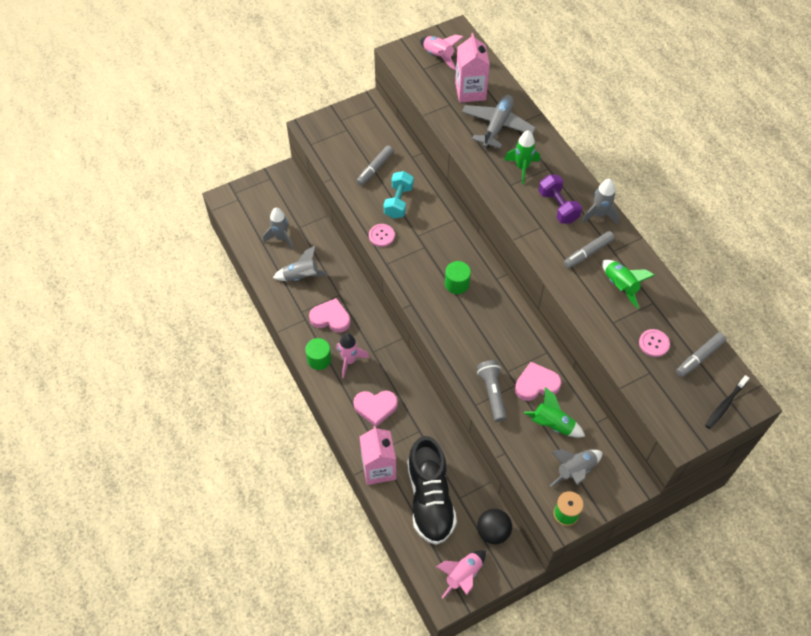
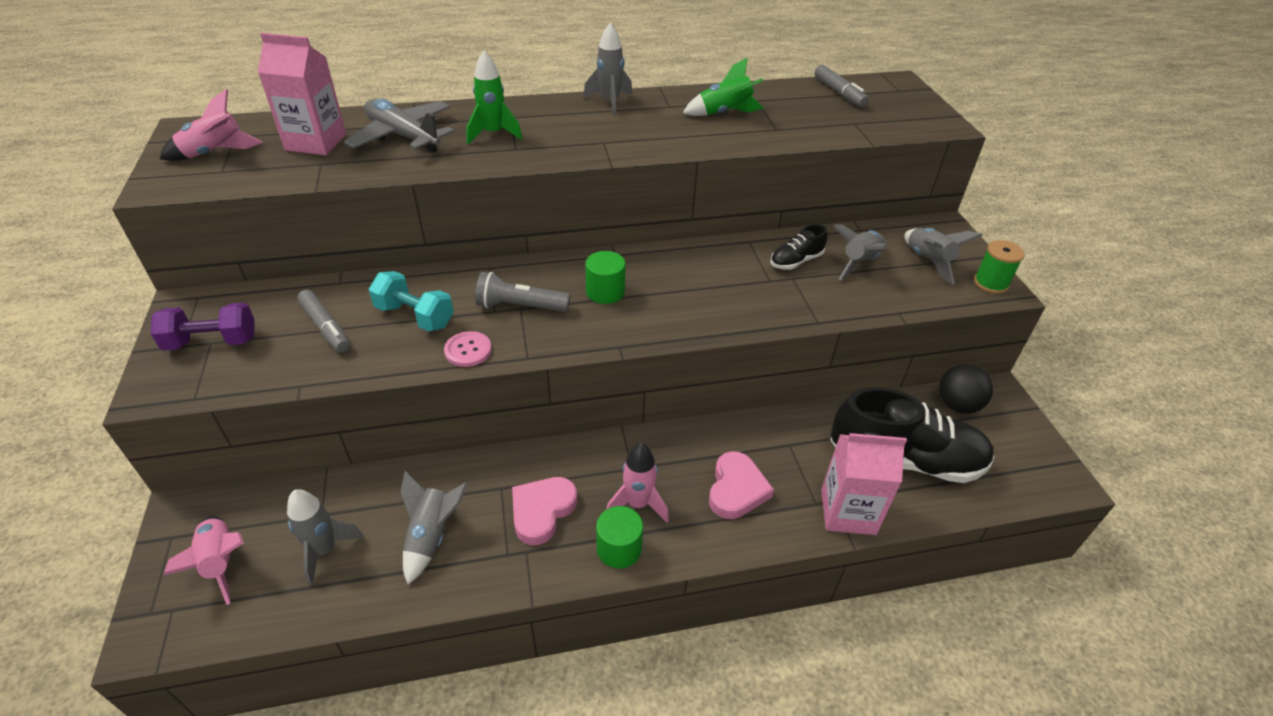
camera: 75 degrees left, 15 degrees down
pink rocket [436,550,486,598] -> pink rocket moved to [163,515,244,605]
grey flashlight [477,360,507,422] -> grey flashlight moved to [475,272,570,312]
pink heart [515,362,561,401] -> black shoe [770,224,828,270]
green rocket [524,387,585,438] -> grey rocket [833,224,887,280]
purple dumbbell [539,175,582,224] -> purple dumbbell moved to [151,303,255,351]
grey marker [564,231,615,269] -> none
pink button [639,329,670,357] -> none
black toothbrush [705,375,749,429] -> none

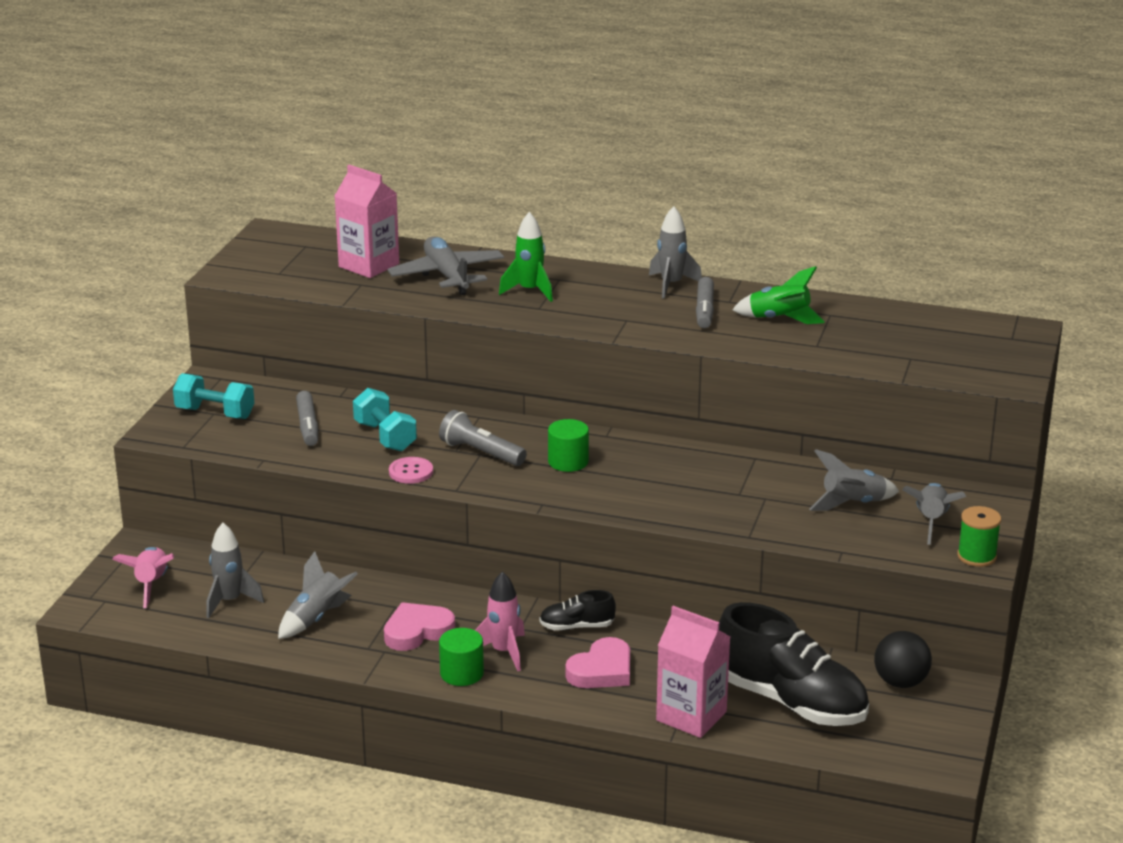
camera: 30 degrees right, 15 degrees down
purple dumbbell [151,303,255,351] -> turquoise dumbbell [173,373,254,419]
pink rocket [160,89,263,161] -> none
black shoe [770,224,828,270] -> black shoe moved to [539,590,616,630]
grey marker [815,65,869,107] -> grey marker moved to [696,277,714,328]

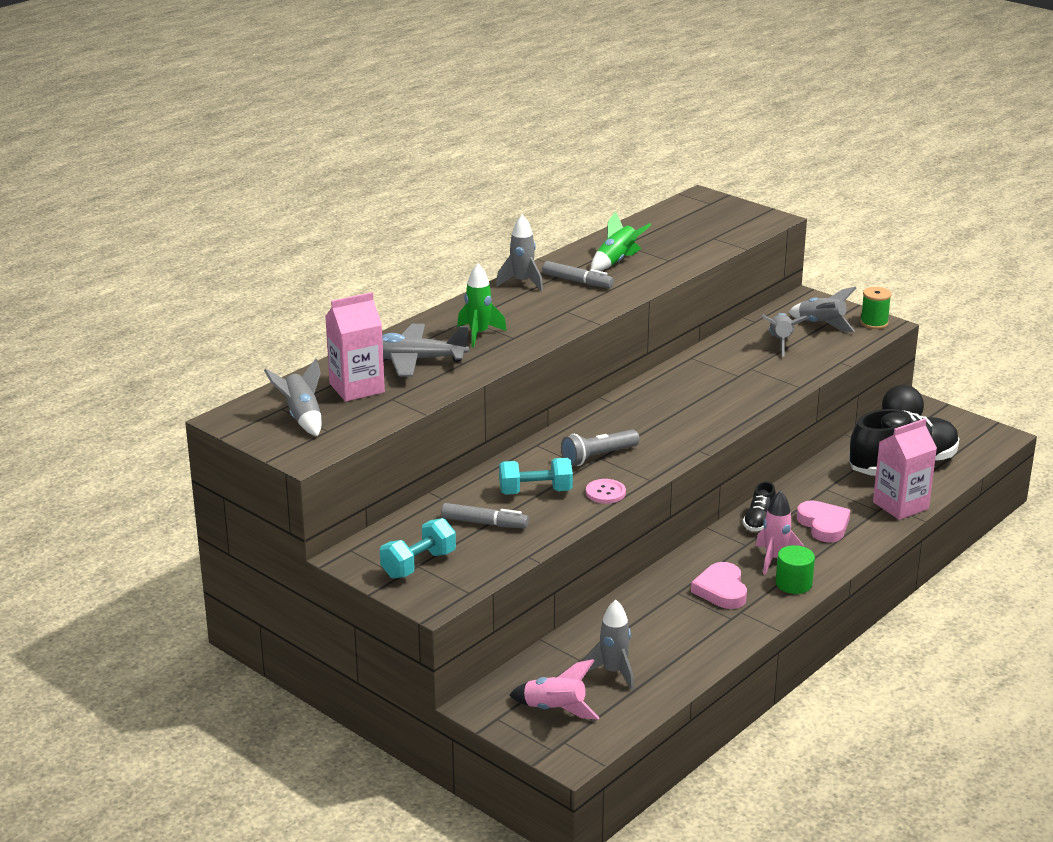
camera: 65 degrees left, 0 degrees up
grey rocket [278,551,358,639] -> grey rocket moved to [264,359,321,436]
green cylinder [548,419,589,472] -> none

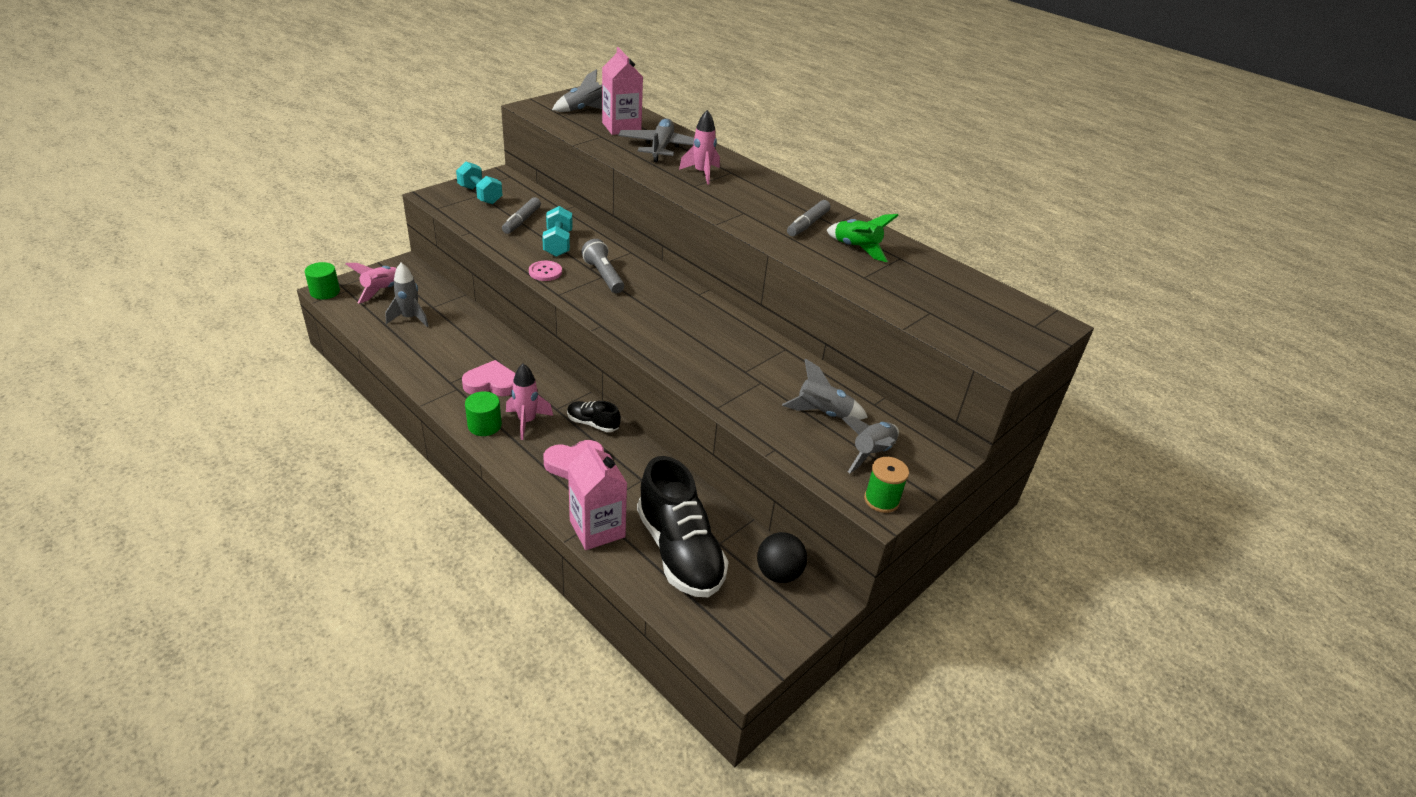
camera: 90 degrees right, 10 degrees up
green rocket [457,263,507,348] -> pink rocket [679,110,720,185]
grey rocket [496,215,543,291] -> none
none -> green cylinder [305,262,340,299]

